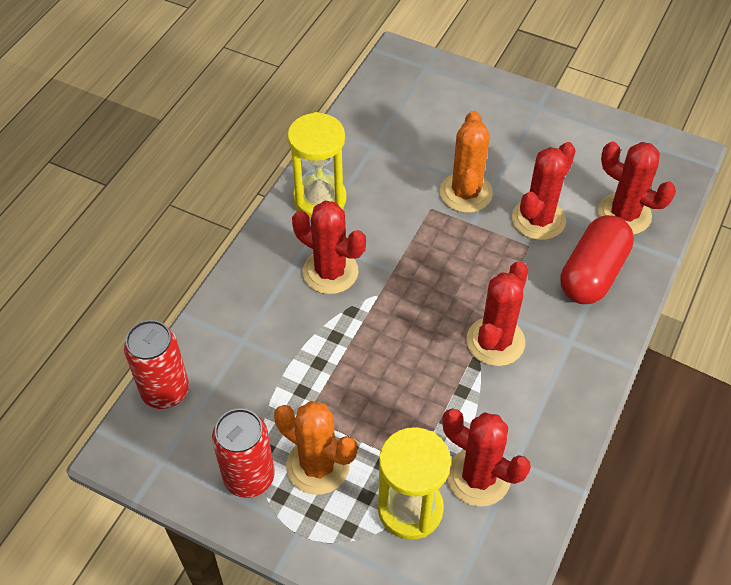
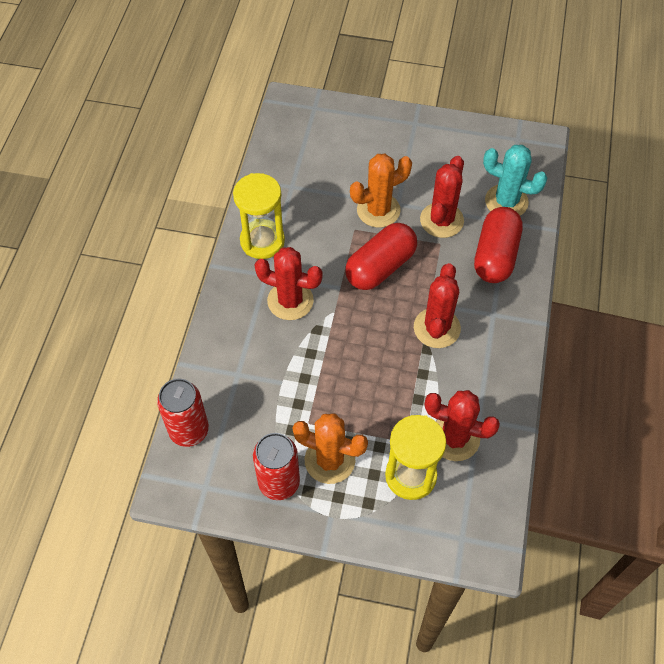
camera: 15 degrees left, 5 degrees up
orange cactus [440,111,493,213] -> orange cactus turned 75 degrees clockwise [350,154,412,228]
red cactus [598,141,676,235] -> turquoise cactus [483,145,547,216]
none -> red capsule [345,223,417,290]

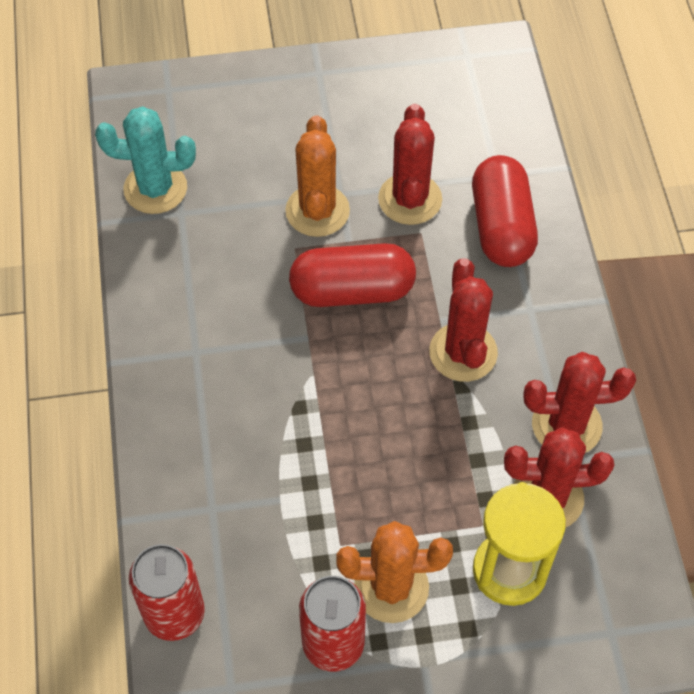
camera: 20 degrees left, 0 degrees up
yellow hourglass [233,173,285,259] -> none
red cactus [254,247,323,320] -> red cactus moved to [523,352,636,453]
red capsule [345,223,417,290] -> red capsule turned 60 degrees clockwise [289,243,416,307]
orange cactus [350,154,412,228] -> orange cactus turned 45 degrees counterclockwise [285,115,350,237]
turquoise cactus [483,145,547,216] -> turquoise cactus moved to [95,106,196,214]

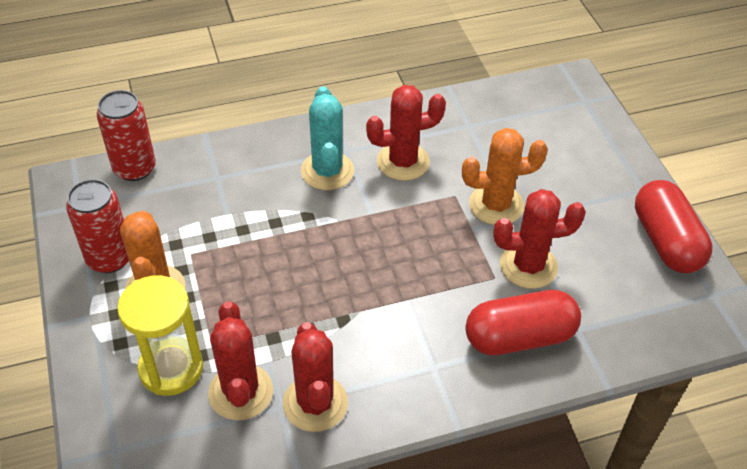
camera: 80 degrees right, 10 degrees down
turquoise cactus [95,106,196,214] -> turquoise cactus moved to [301,86,354,190]
red capsule [289,243,416,307] -> red capsule moved to [635,180,712,273]
red cactus [429,258,498,382] -> red cactus moved to [366,85,446,181]

